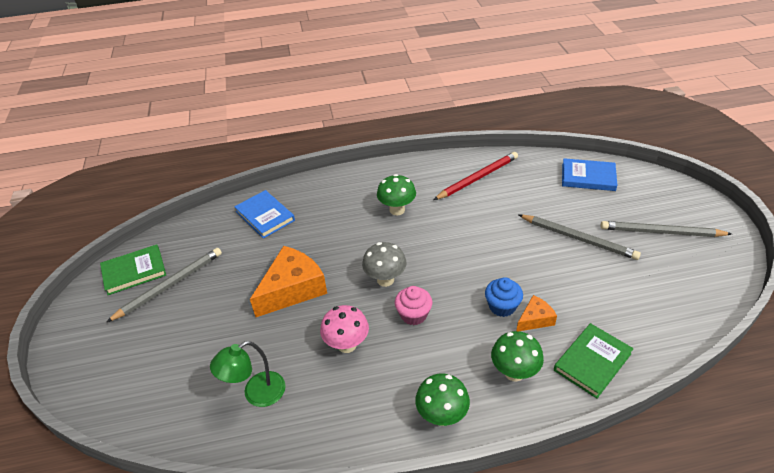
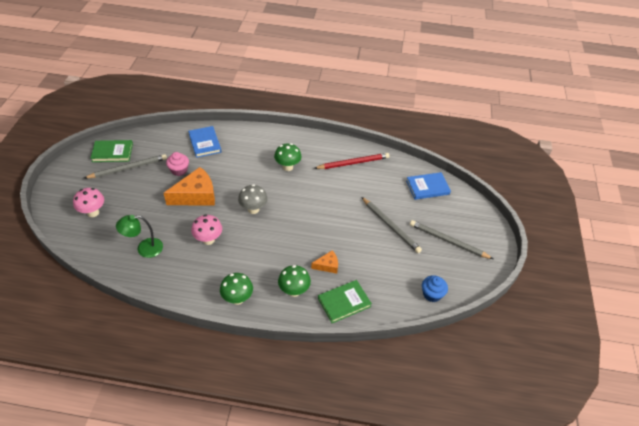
camera: 15 degrees right, 5 degrees up
pink cupcake [395,286,432,325] -> pink cupcake moved to [166,152,189,176]
blue cupcake [485,277,523,317] -> blue cupcake moved to [422,275,448,302]
blue book [562,158,617,191] -> blue book turned 45 degrees counterclockwise [406,172,451,200]
none -> pink mushroom [73,188,104,217]

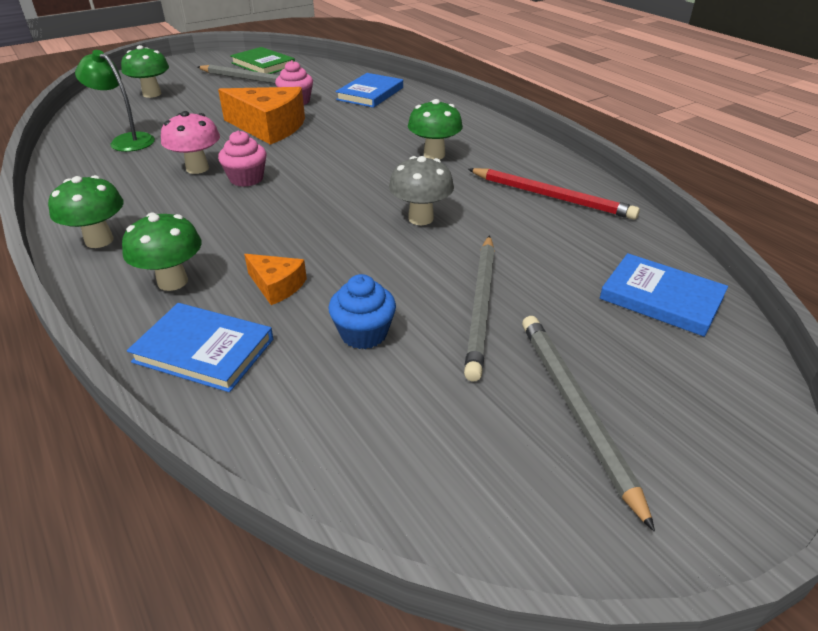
camera: 50 degrees right, 10 degrees down
pink mushroom [73,188,104,217] -> green mushroom [121,45,169,98]
grey mushroom [238,184,268,214] -> grey mushroom moved to [389,156,454,225]
green book [318,280,372,323] -> blue book [127,303,273,392]
blue cupcake [422,275,448,302] -> blue cupcake moved to [328,274,396,349]
none -> pink cupcake [218,130,267,187]

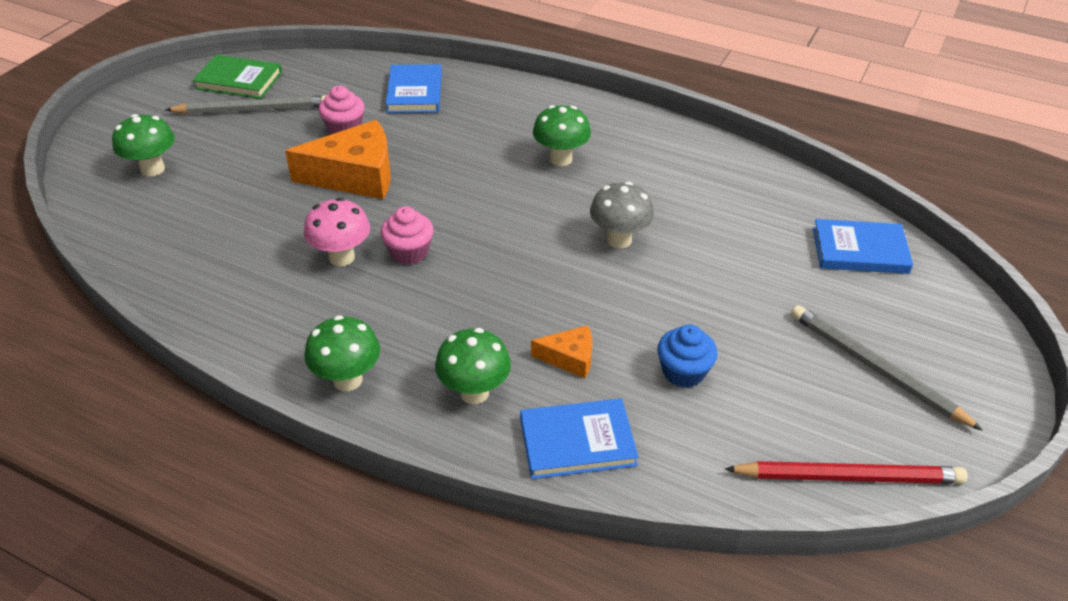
camera: 30 degrees left, 5 degrees up
green lamp [75,50,155,152] -> none
grey pencil [464,235,495,381] -> none
red pencil [468,168,640,220] -> red pencil moved to [725,461,967,484]

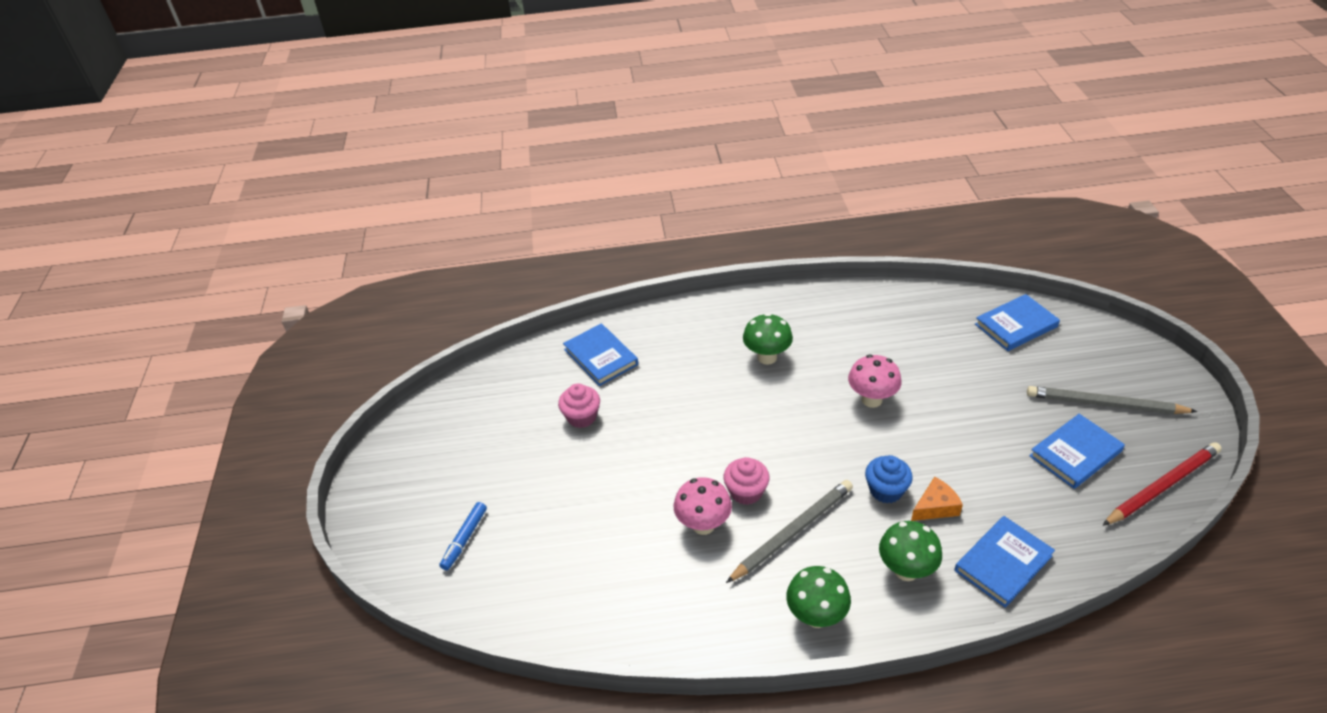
camera: 30 degrees left, 0 degrees up
green mushroom [112,114,175,177] -> blue marker [440,502,487,570]
grey pencil [165,95,326,114] -> grey pencil moved to [726,480,853,583]
green book [193,55,282,99] -> none
orange cheese [285,120,391,199] -> none
grey mushroom [590,182,654,248] -> pink mushroom [848,355,902,408]
blue cupcake [657,325,718,388] -> blue cupcake moved to [865,455,913,503]
none -> blue book [1029,414,1125,489]

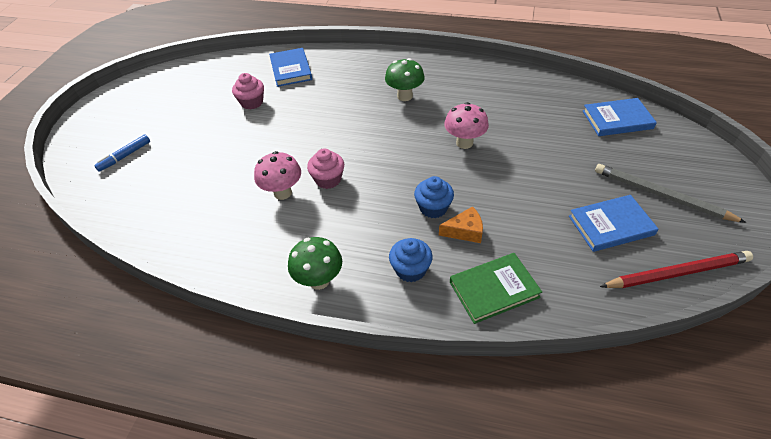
camera: 20 degrees right, 5 degrees up
grey pencil [726,480,853,583] -> none
green mushroom [879,521,942,581] -> blue cupcake [389,238,433,282]
blue book [954,516,1055,608] -> green book [450,253,542,324]

